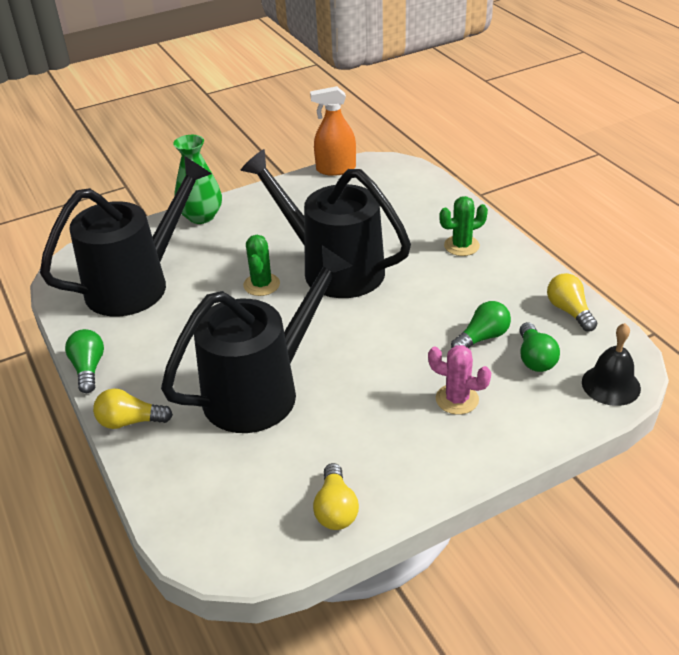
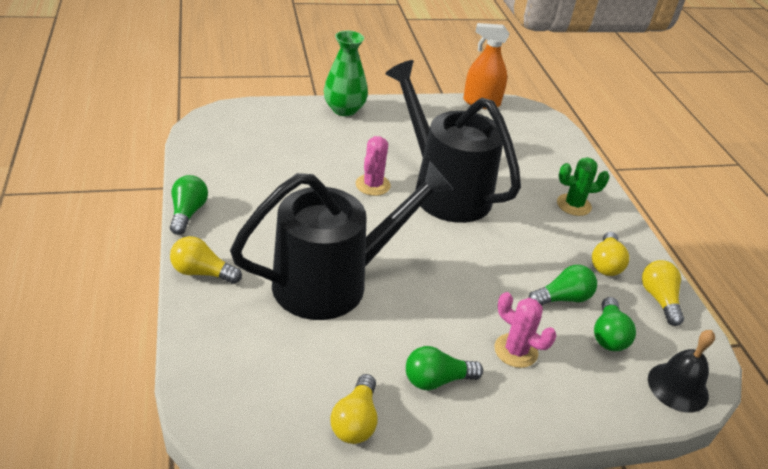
camera: 10 degrees right, 0 degrees up
black watering can [40,156,212,316] -> none
green cactus [243,235,280,296] -> pink cactus [356,136,391,196]
none -> green light bulb [406,346,483,390]
none -> yellow light bulb [592,232,629,276]

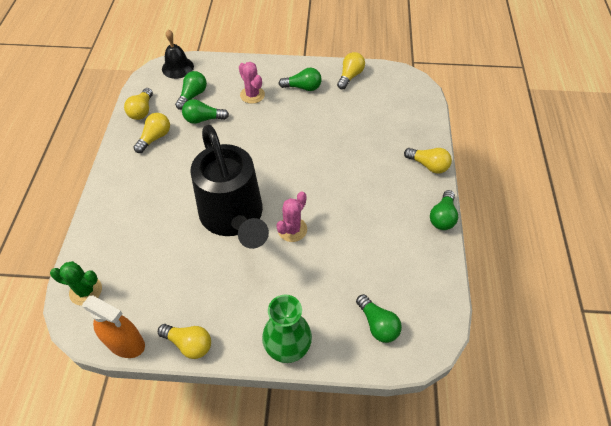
camera: 160 degrees left, 15 degrees up
black watering can [230,161,454,320] -> none
green cactus [557,157,610,216] -> green cactus moved to [50,261,102,305]
none -> yellow light bulb [158,324,211,359]
none -> green light bulb [356,294,402,343]

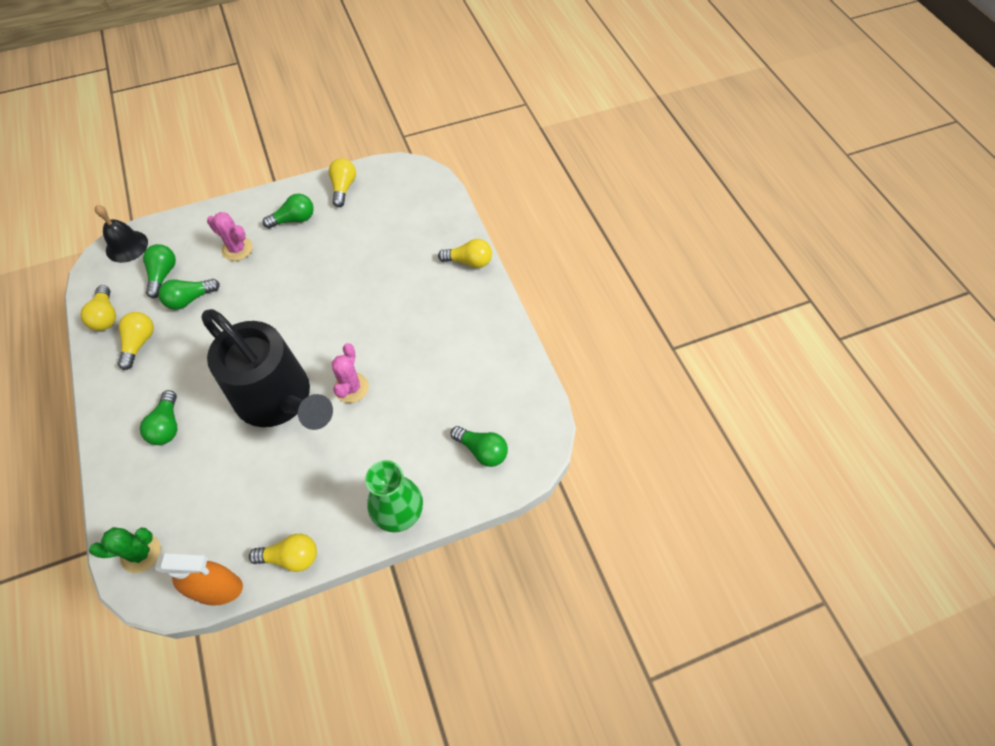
camera: 25 degrees left, 5 degrees up
green light bulb [430,190,458,230] -> green light bulb moved to [140,390,177,445]

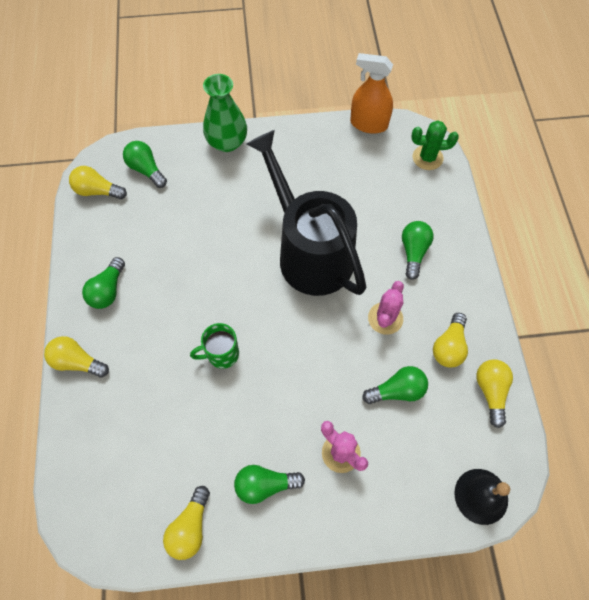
camera: 165 degrees left, 5 degrees up
green light bulb [143,244,176,298] -> green light bulb moved to [82,257,125,309]
yellow light bulb [249,534,317,572] -> yellow light bulb moved to [69,166,127,199]
pink cactus [332,343,369,403] -> pink cactus moved to [368,281,404,335]
none -> green mug [190,323,239,369]

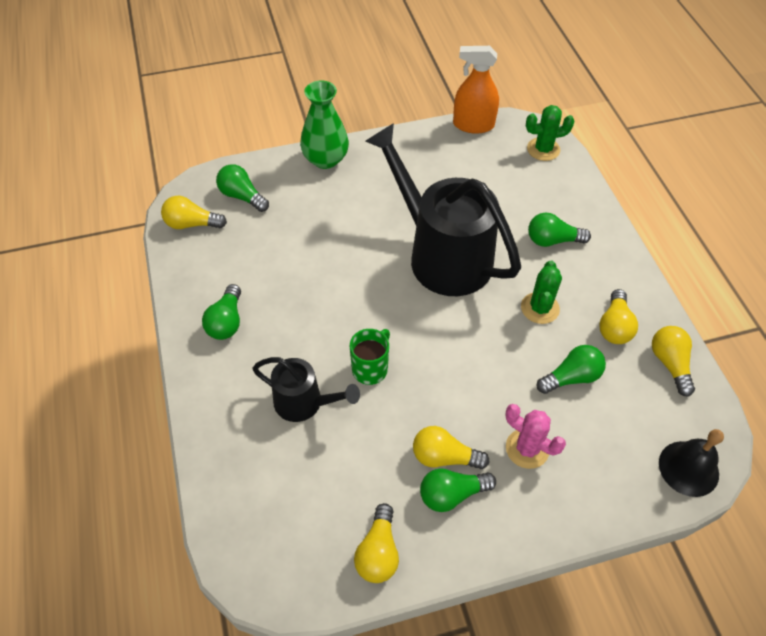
camera: 10 degrees left, 10 degrees down
yellow light bulb [44,336,109,377] -> yellow light bulb moved to [413,426,489,469]
green mug [190,323,239,369] -> green mug turned 150 degrees clockwise [350,329,390,385]
pink cactus [368,281,404,335] -> green cactus [521,260,562,324]
green light bulb [402,221,434,280] -> green light bulb turned 90 degrees counterclockwise [528,212,591,247]
none -> black watering can [252,357,360,422]

